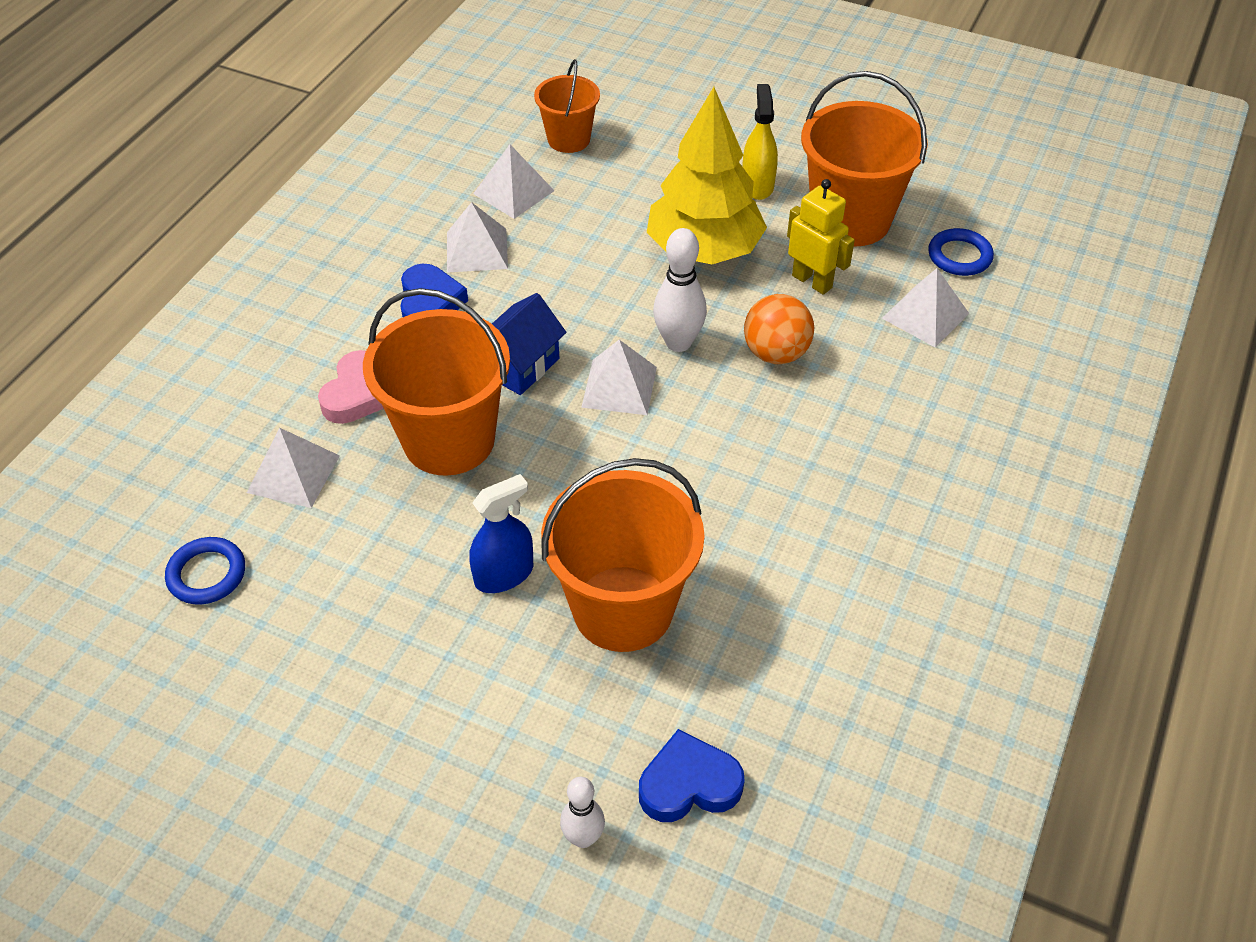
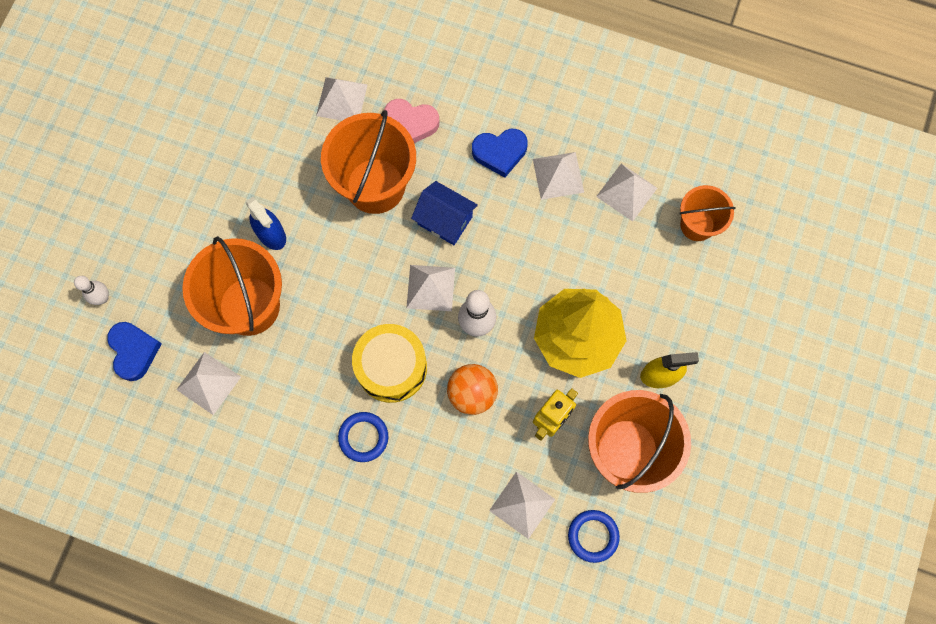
camera: 85 degrees right, 25 degrees up
blue ring [165,537,245,604] -> blue ring moved to [338,412,388,462]
none -> white pyramid [176,352,241,415]
none -> yellow drum [352,324,427,403]

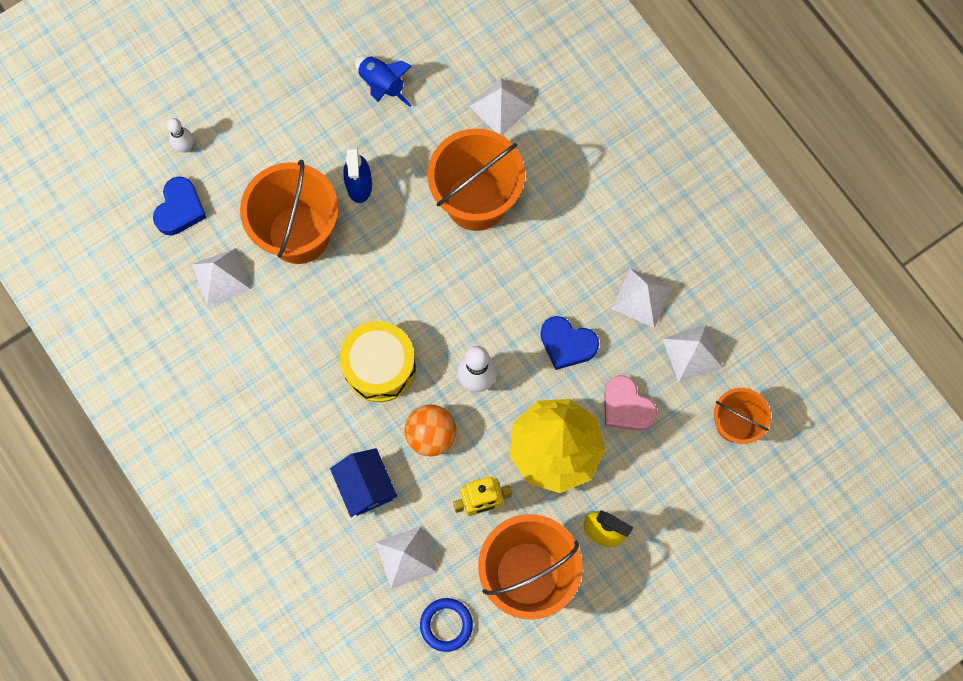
camera: 35 degrees right, 0 degrees up
blue ring [338,412,388,462] -> none
pink heart [384,99,439,143] -> pink heart moved to [604,375,658,431]
white pyramid [406,265,455,311] -> none
blue house [411,181,478,245] -> blue house moved to [330,448,397,517]
blue heart [472,129,528,178] -> blue heart moved to [540,316,599,370]
none -> blue rocket [355,56,412,107]

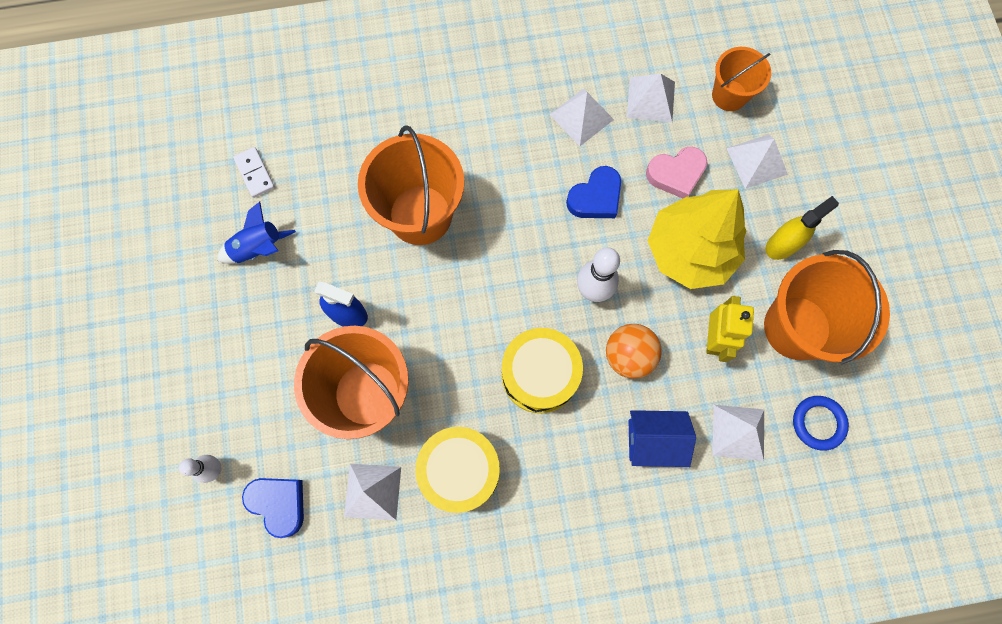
camera: 65 degrees left, 0 degrees up
white pyramid [469,77,533,135] -> white pyramid moved to [727,134,788,189]
none -> white domino [233,147,275,198]
none -> yellow drum [415,427,500,513]

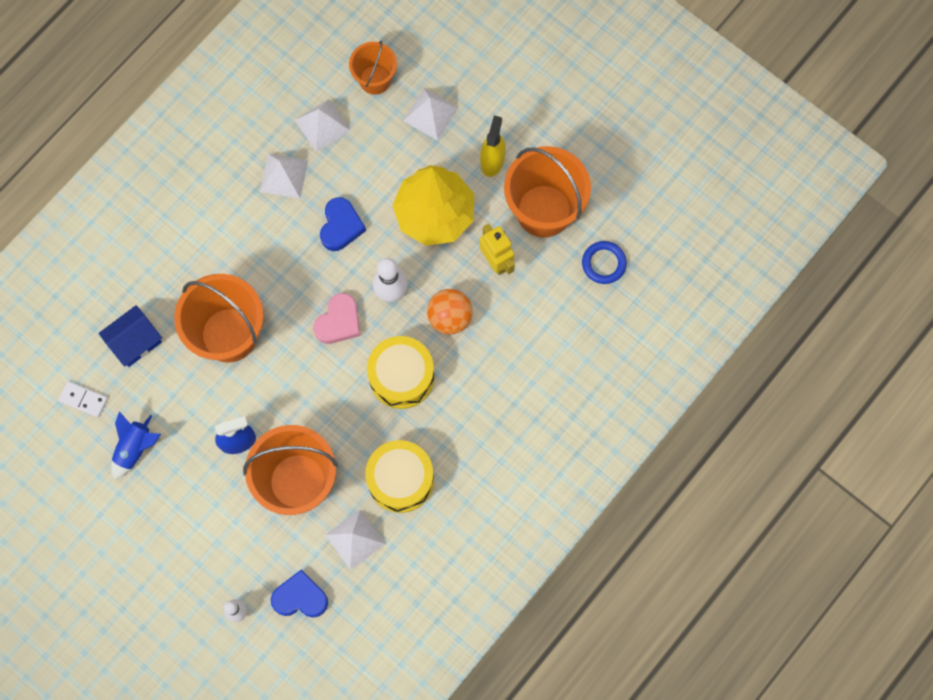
camera: 40 degrees left, 0 degrees up
blue house [628,410,696,467] -> blue house moved to [99,305,162,367]
pink heart [646,147,707,198] -> pink heart moved to [313,293,360,344]
white pyramid [712,405,764,461] -> none

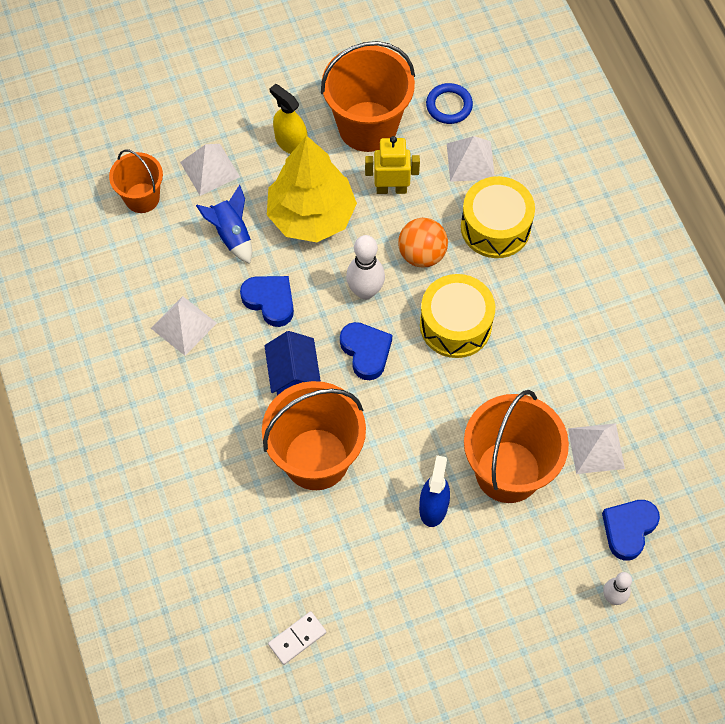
camera: 60 degrees left, 10 degrees down
blue house [99,305,162,367] -> blue house moved to [265,331,321,395]
blue rocket [111,411,161,480] -> blue rocket moved to [196,185,252,264]
white pyramid [295,99,351,152] -> white pyramid moved to [447,136,495,182]
pink heart [313,293,360,344] -> blue heart [340,322,392,380]
yellow drum [365,440,434,513] -> yellow drum moved to [461,176,535,258]

